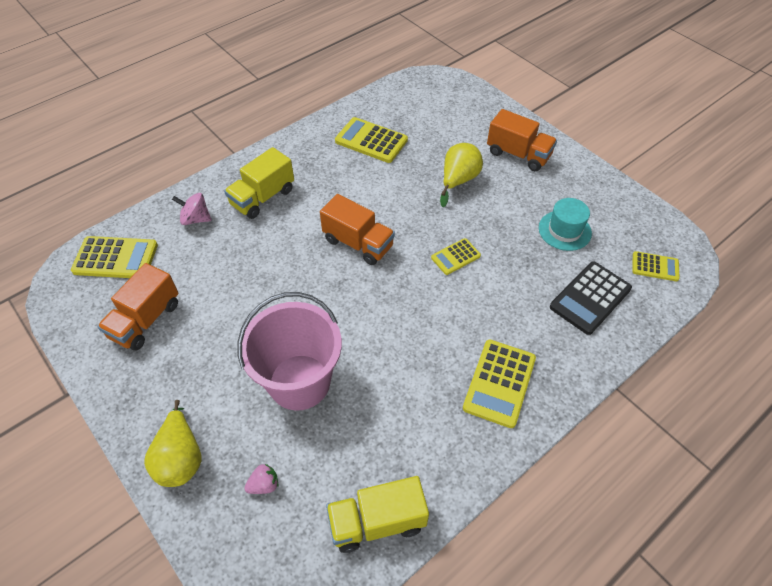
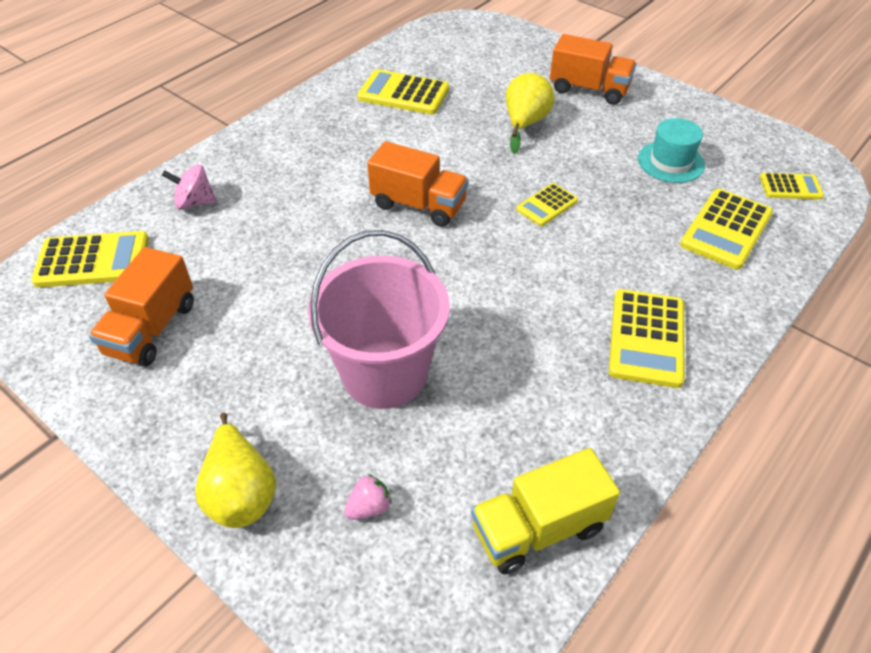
camera: 10 degrees left, 5 degrees down
yellow truck [224,147,294,219] -> none
black calculator [550,261,632,335] -> yellow calculator [680,189,773,270]

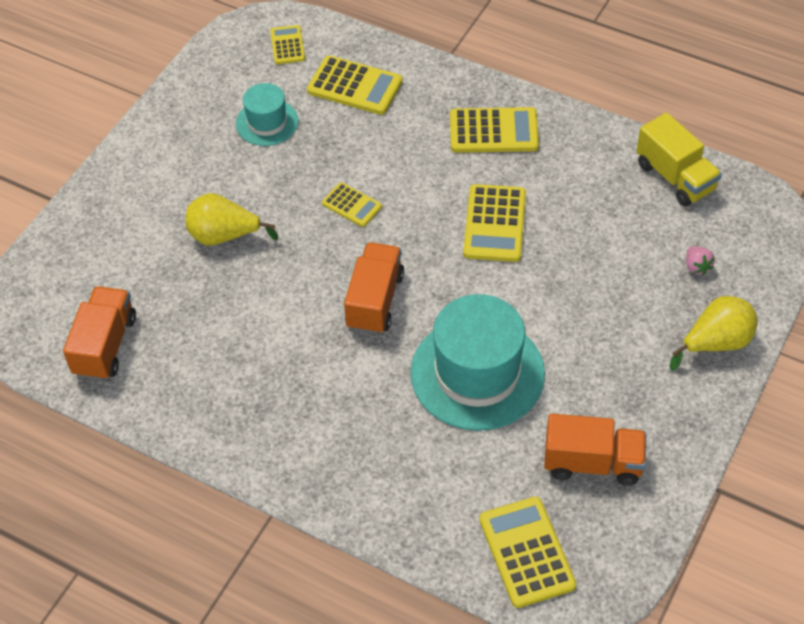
camera: 100 degrees left, 5 degrees up
pink spinning top [162,165,217,210] -> none
pink bucket [308,230,450,409] -> none
pink strawberry [344,474,391,520] -> pink strawberry turned 150 degrees counterclockwise [686,246,715,275]
yellow calculator [357,69,449,115] -> yellow calculator moved to [463,184,526,262]
orange truck [550,34,636,105] -> orange truck moved to [63,286,136,381]
none -> turquoise hat [411,294,545,431]

